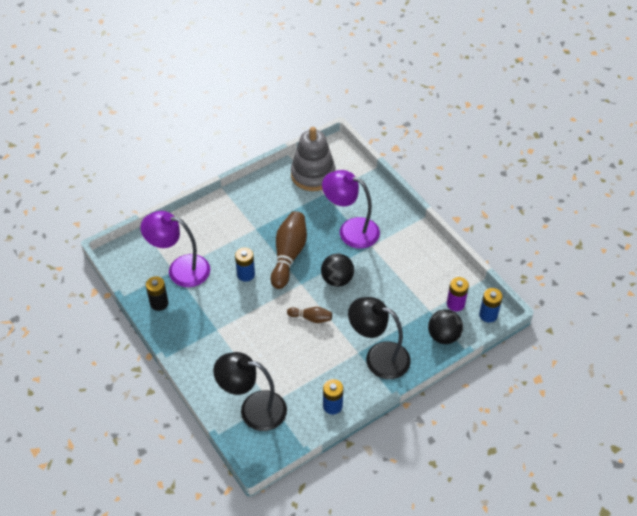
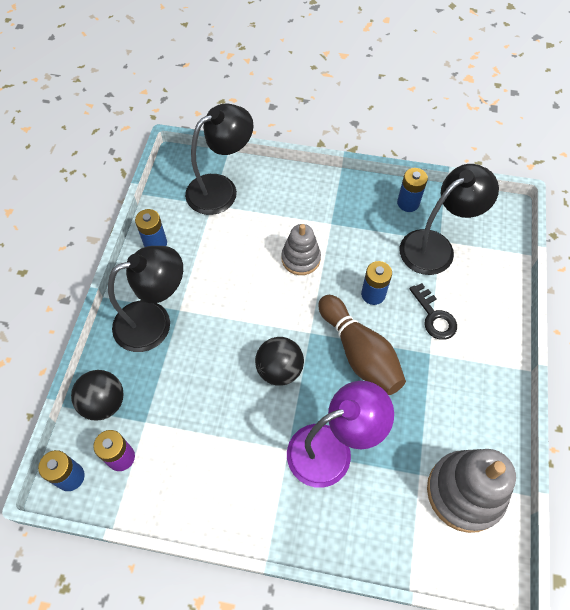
camera: 135 degrees right, 10 degrees up
purple lamp [140,211,210,287] -> black lamp [400,164,499,275]
black battery [146,276,168,311] -> blue battery [397,168,428,212]
brown bowling pin [287,307,332,323] -> none
none -> grey stacking toy [281,224,321,275]
none -> black key [409,283,457,340]

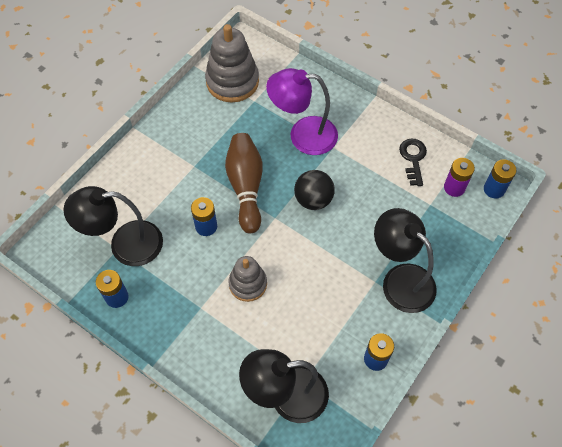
camera: 155 degrees left, 0 degrees up
black ball [71,370,124,421] -> none
black lamp [108,246,183,352] -> black lamp turned 45 degrees clockwise [374,208,437,313]
black key [409,283,457,340] -> black key moved to [399,139,427,186]

